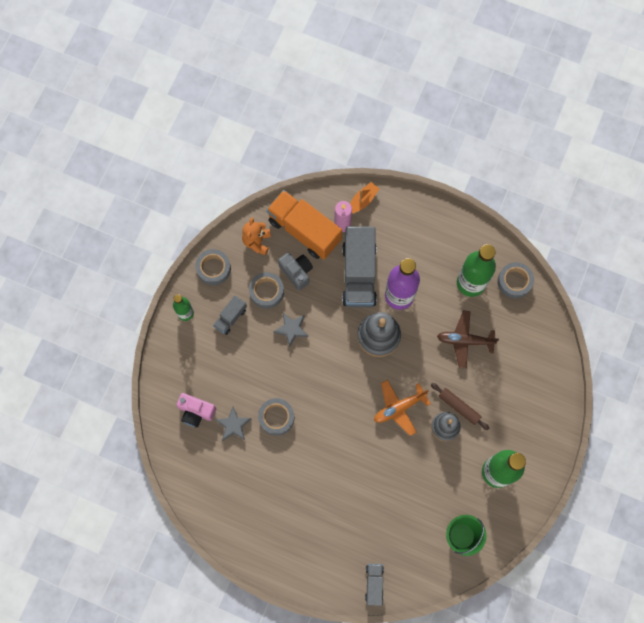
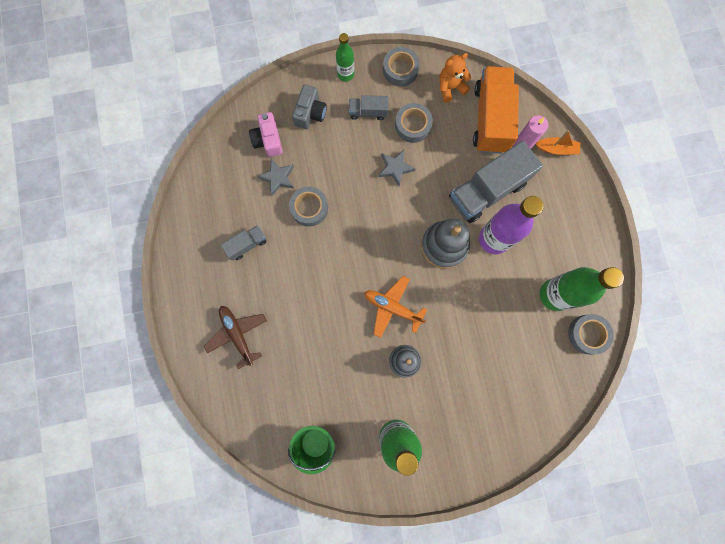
camera: 55 degrees right, 5 degrees up
grey camera [278,253,313,290] -> grey camera moved to [292,84,327,129]
grey truck [365,564,384,606] -> grey truck moved to [221,225,266,261]
brown rolling pin [431,383,490,430] -> none
brown plane [437,311,499,369] -> brown plane moved to [204,306,267,369]

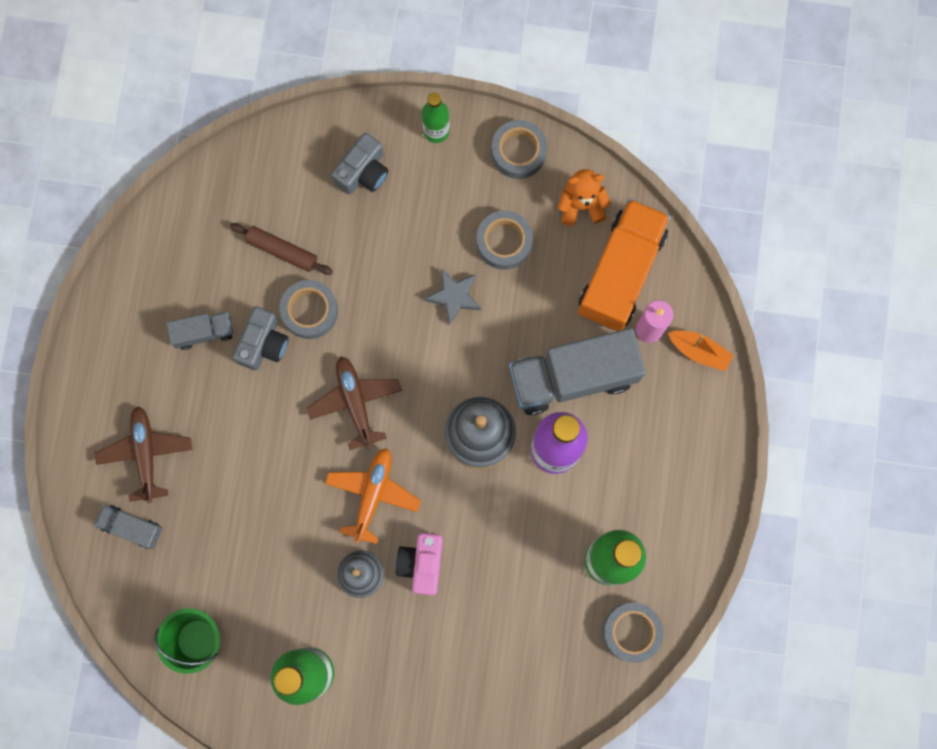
camera: 20 degrees right, 0 degrees up
pink camera [249,112,283,157] -> pink camera moved to [395,533,443,595]
grey star [258,158,294,195] -> brown rolling pin [230,223,333,275]
grey truck [349,95,389,120] -> grey truck moved to [94,505,162,549]
orange plane [364,276,427,338] -> orange plane turned 60 degrees clockwise [325,448,421,544]
none -> grey camera [233,307,288,370]
none -> brown plane [307,357,402,450]

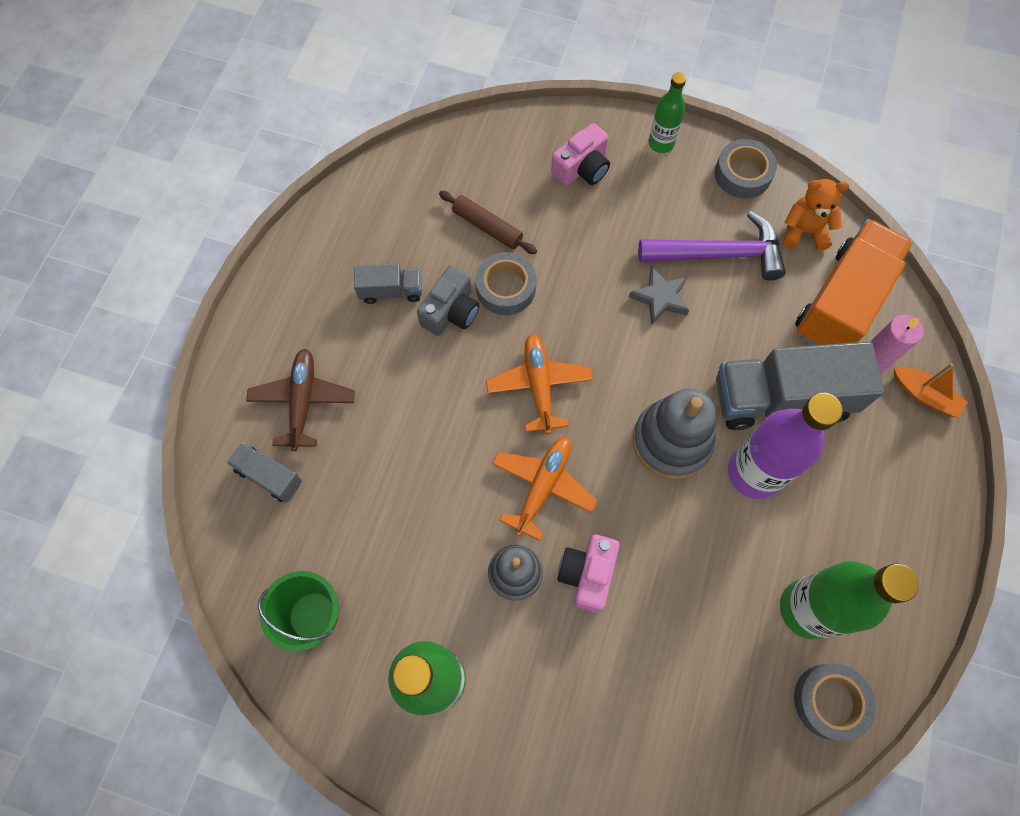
camera: 10 degrees right, 10 degrees down
brown plane [307,357,402,450] -> orange plane [486,334,593,434]
grey camera [331,133,389,195] -> pink camera [551,123,610,186]
grey tape [476,211,533,270] -> purple hammer [638,211,786,281]

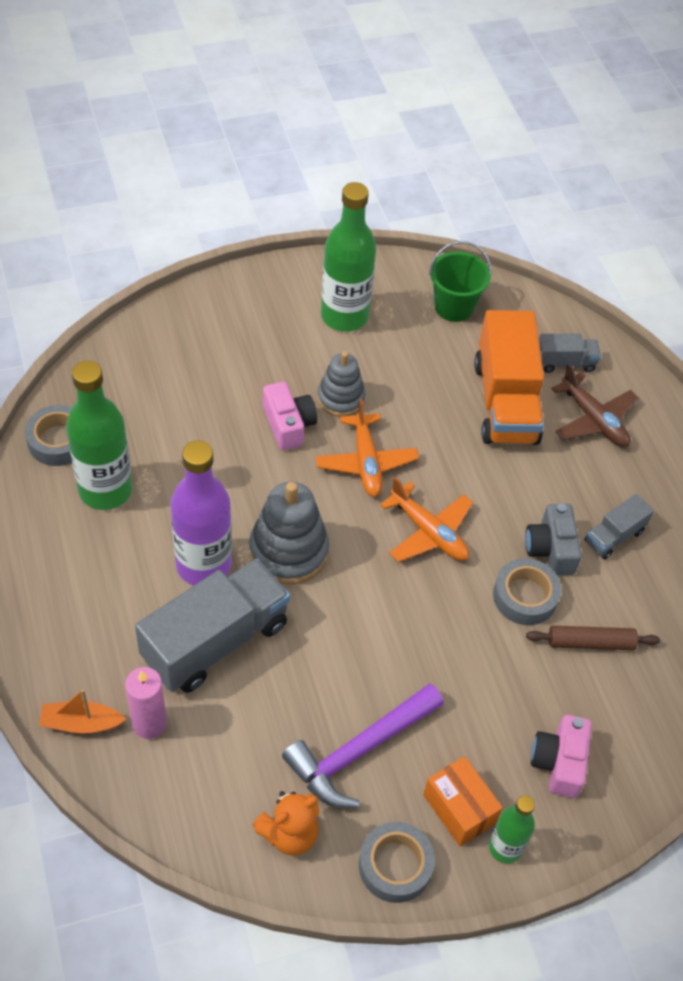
camera: 140 degrees right, 15 degrees down
grey star [629,266,689,325] -> none
orange truck [795,219,913,345] -> orange truck moved to [474,310,544,445]
none -> orange box [423,756,503,846]

